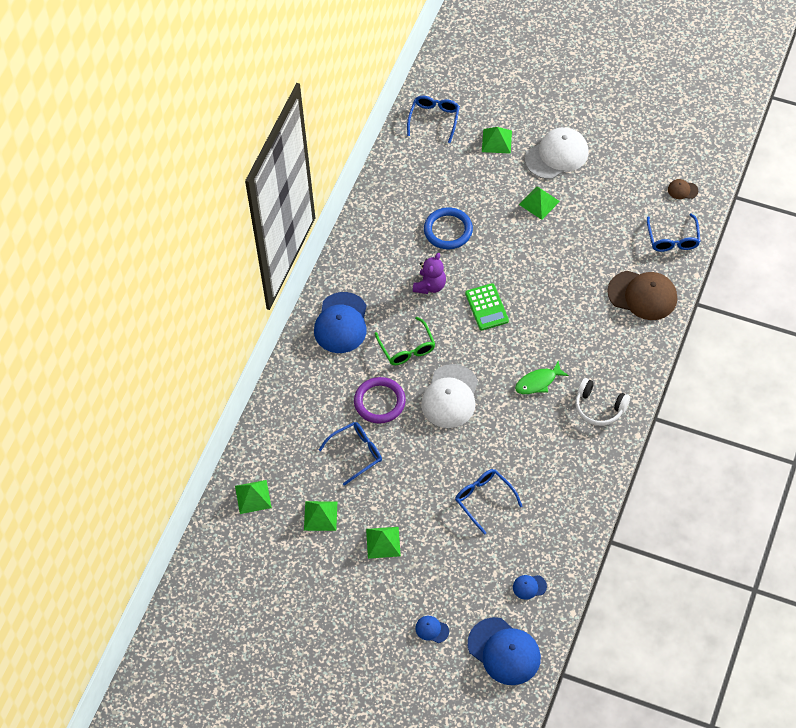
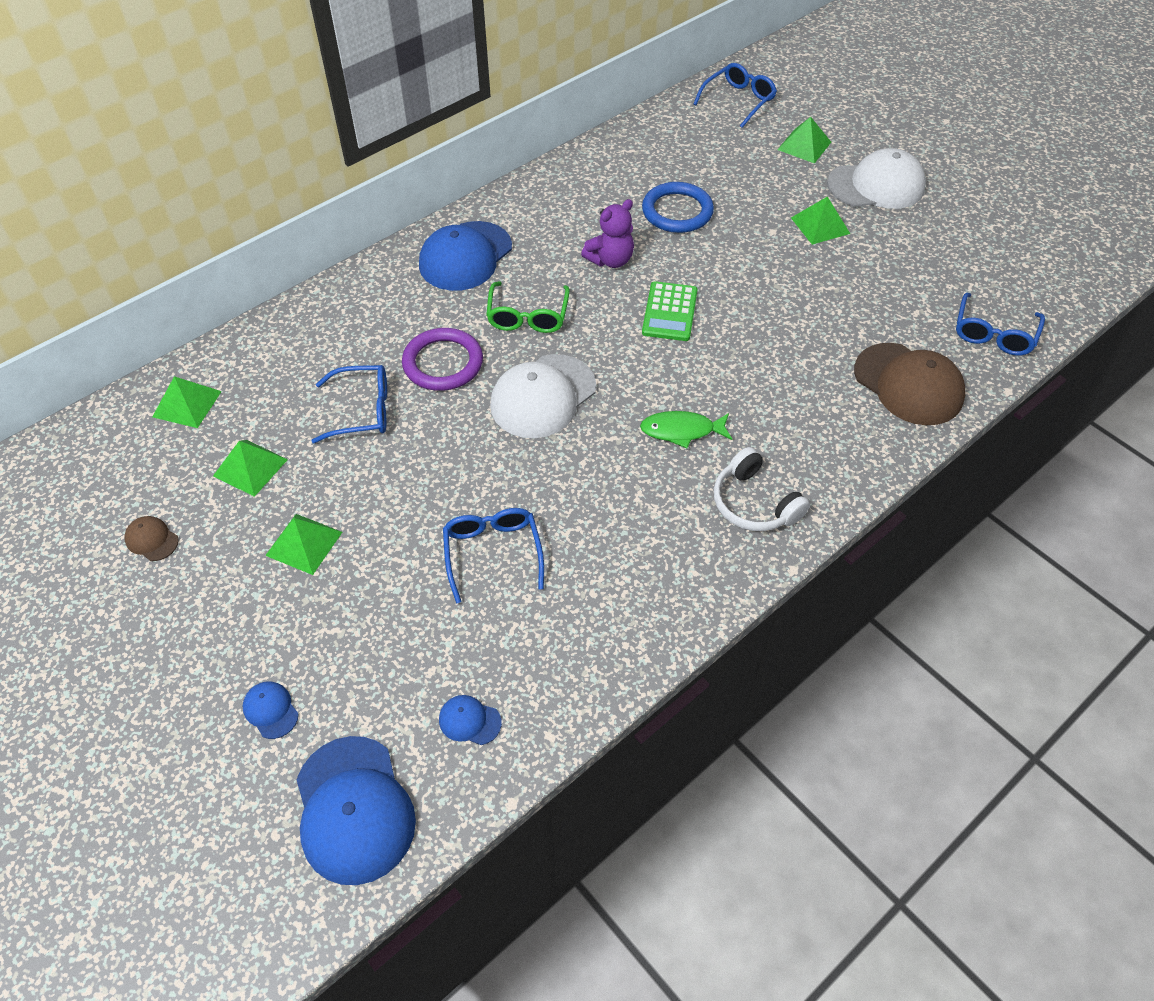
camera: 25 degrees right, 5 degrees down
brown cap [668,179,698,199] -> brown cap moved to [124,516,179,561]

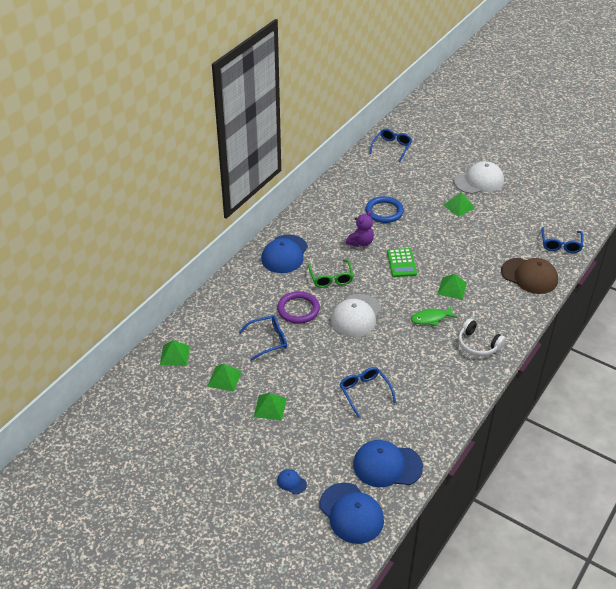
camera: 15 degrees left, 10 degrees down
brown cap [124,516,179,561] -> none
blue cap [439,695,502,745] -> blue cap [353,440,423,487], size x2.25
green pyramid [777,117,831,164] -> green pyramid moved to [438,274,467,300]

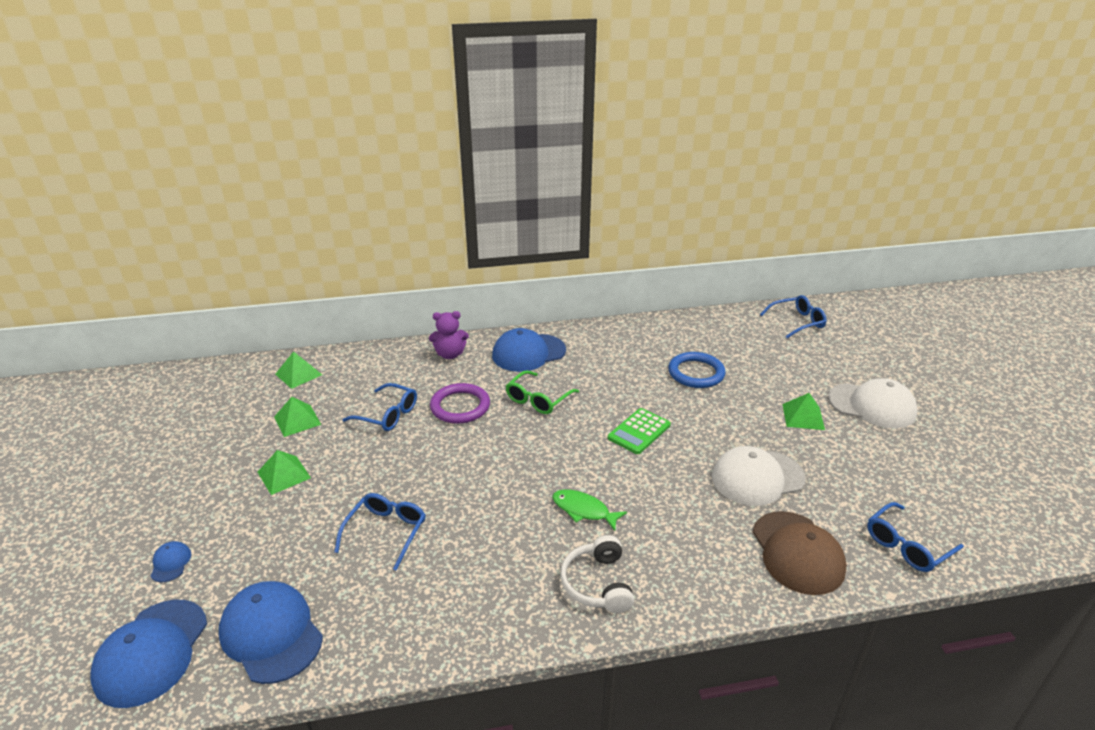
camera: 45 degrees right, 10 degrees down
white cap [331,294,382,337] -> white cap moved to [712,446,806,506]
purple teddy bear [346,211,374,247] -> purple teddy bear moved to [429,311,469,359]
green pyramid [438,274,467,300] -> none

